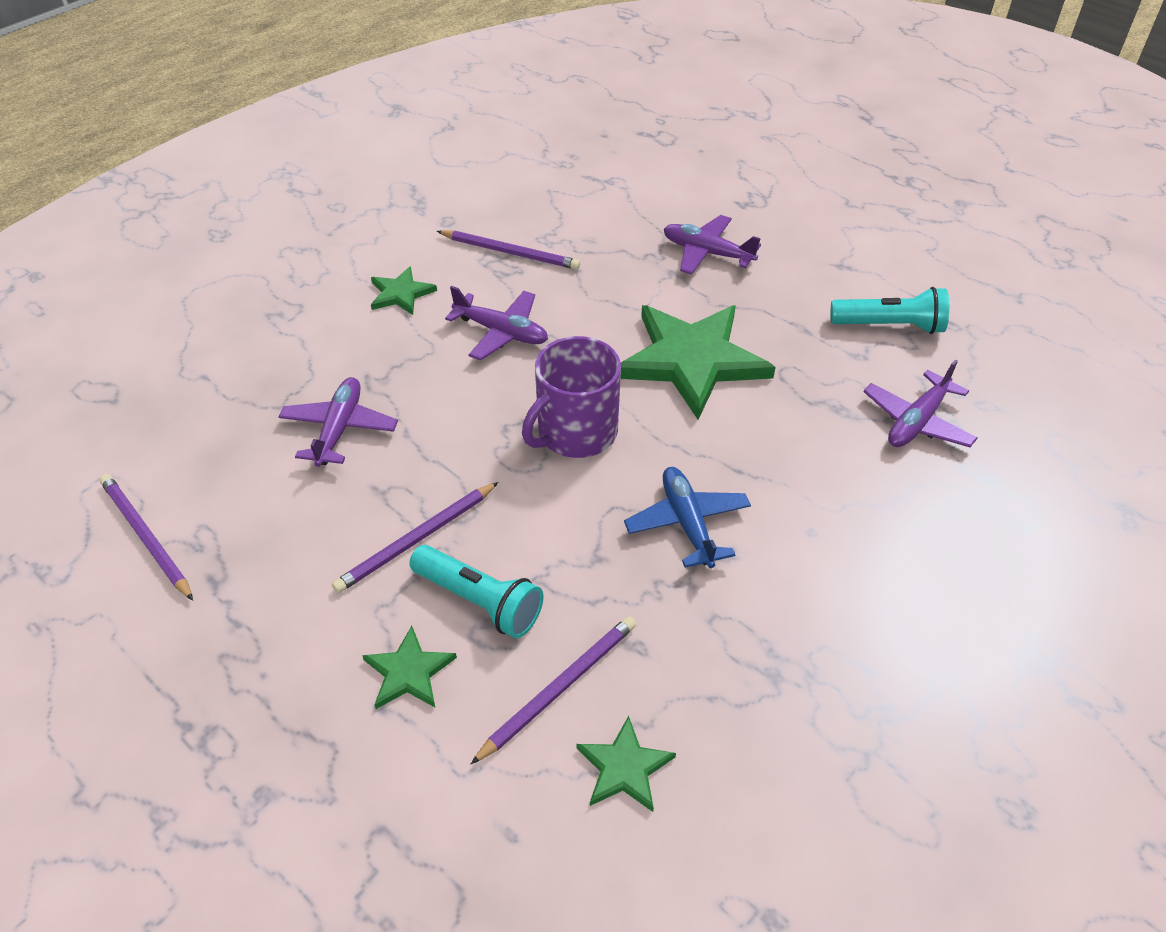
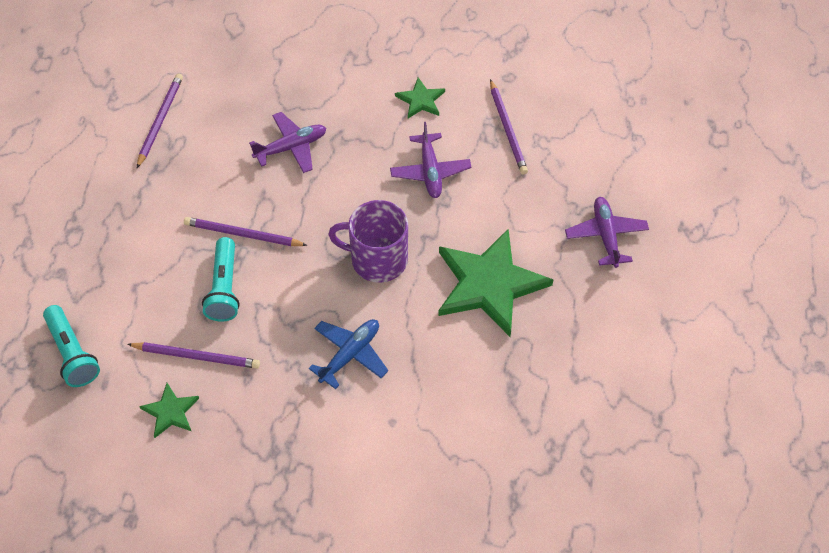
camera: 55 degrees right, 10 degrees up
green star [362,626,457,709] -> none
turquoise flashlight [830,287,949,334] -> turquoise flashlight moved to [43,305,100,387]
purple plane [863,359,977,447] -> none

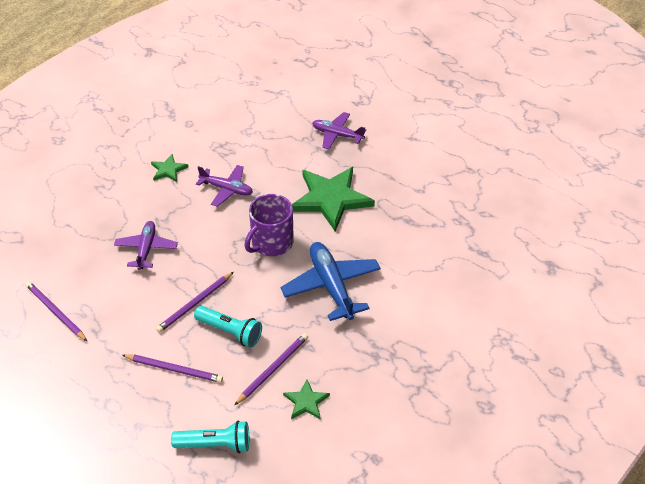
camera: 60 degrees left, 10 degrees down
blue plane [309,319,388,389] -> blue plane [281,242,381,321], size x1.57
purple pencil [490,79,528,174] -> purple pencil moved to [122,354,223,383]

